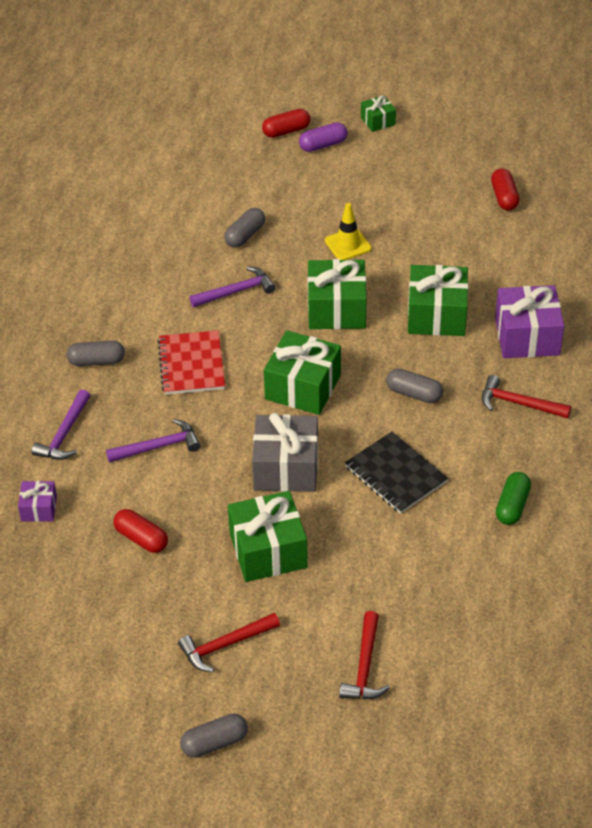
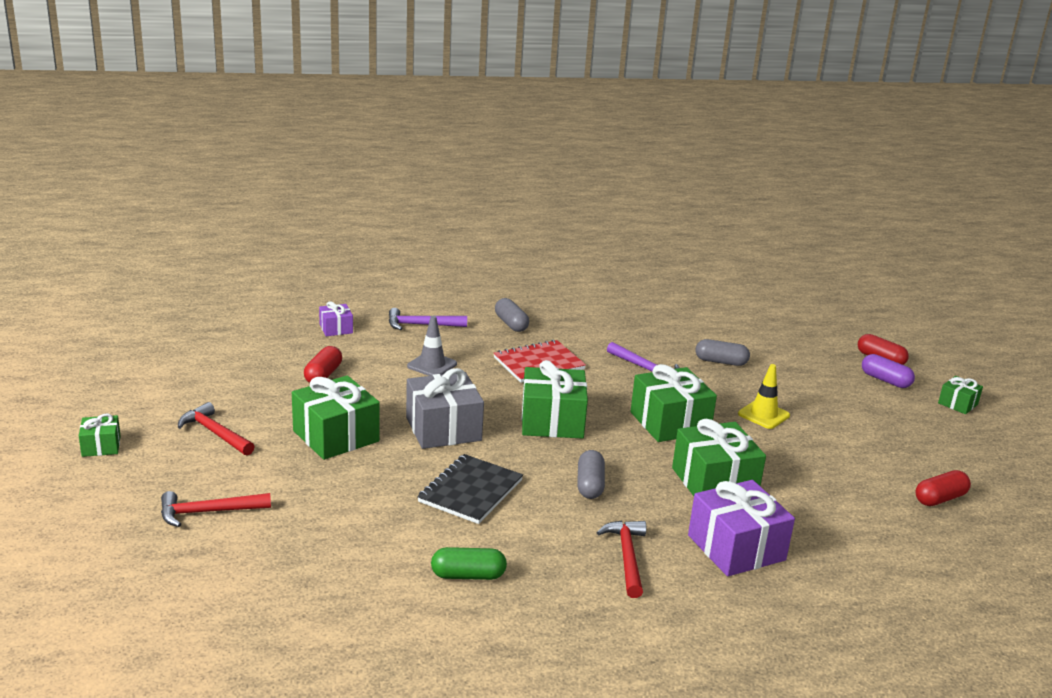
camera: 65 degrees right, 20 degrees down
purple hammer [106,419,200,463] -> grey traffic cone [407,316,457,376]
grey capsule [180,714,248,758] -> green gift [79,414,121,457]

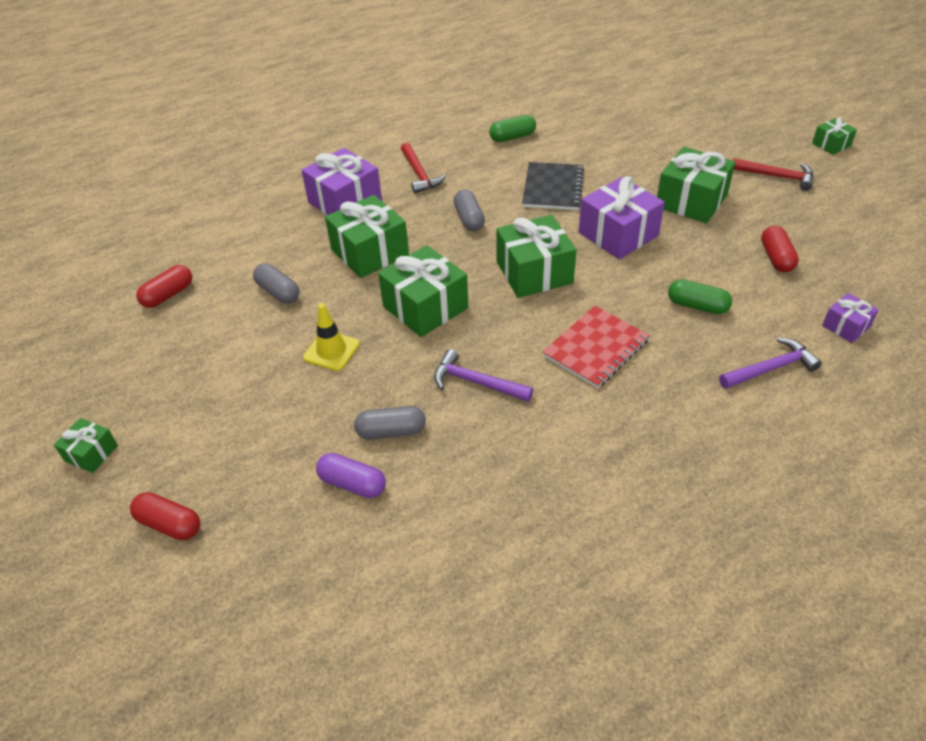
camera: 165 degrees right, 20 degrees up
red hammer [161,491,271,527] -> none
grey gift [406,368,484,449] -> purple gift [579,176,665,259]
grey traffic cone [407,316,457,376] -> green capsule [668,279,732,314]
grey capsule [495,298,529,332] -> grey capsule moved to [253,263,299,304]
purple capsule [862,354,915,388] -> purple capsule moved to [316,453,386,498]

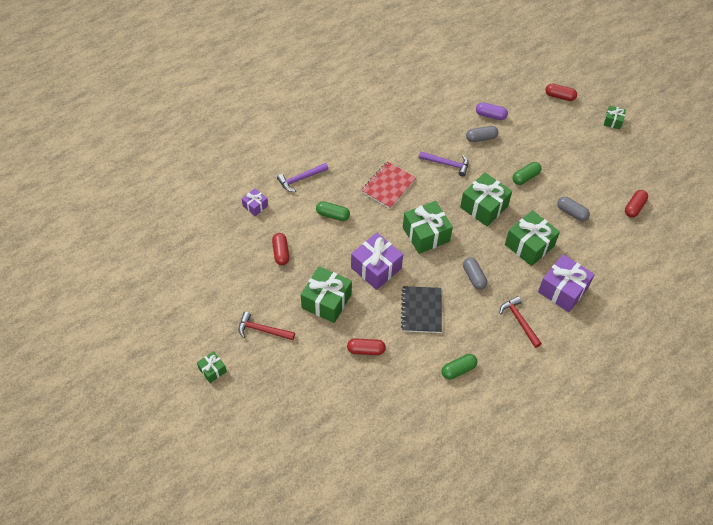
camera: 170 degrees right, 10 degrees up
yellow traffic cone [303,303,360,371] -> green capsule [513,162,541,185]
none -> red capsule [347,338,386,355]

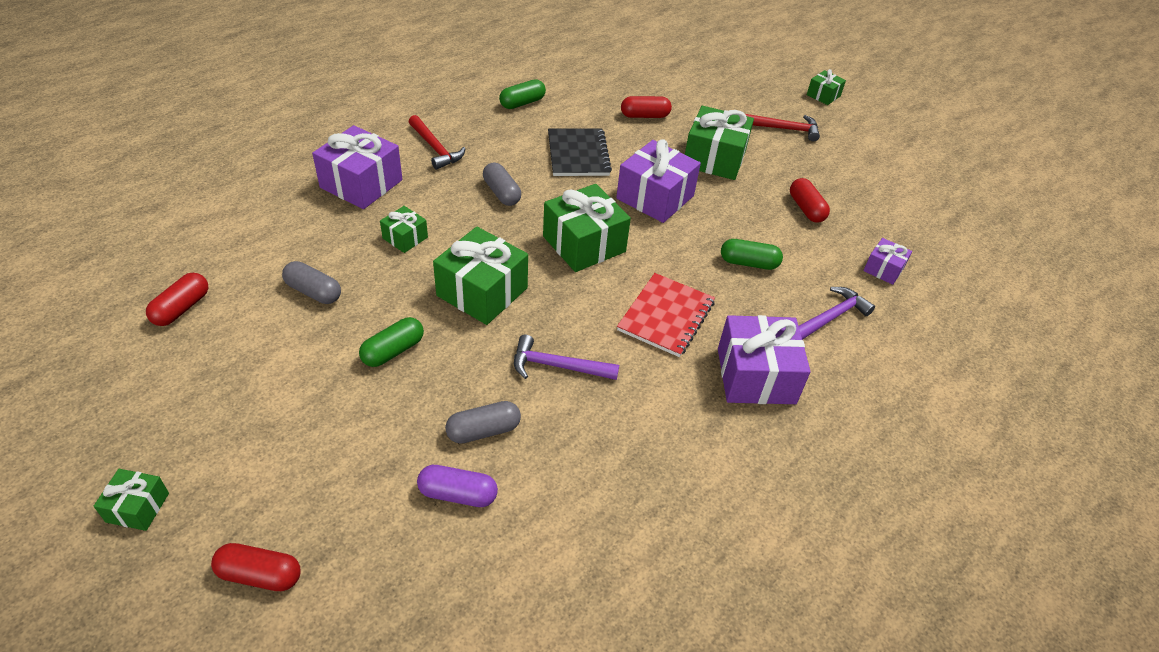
camera: 170 degrees right, 10 degrees down
green gift [505,210,560,266] -> green gift [380,206,428,253], size x0.52
none -> purple gift [718,315,811,404]

